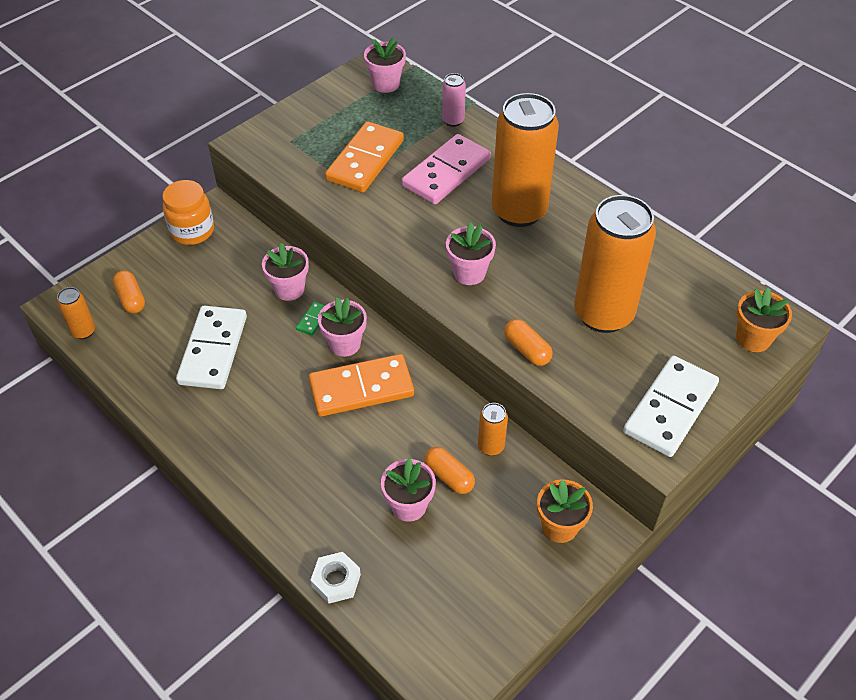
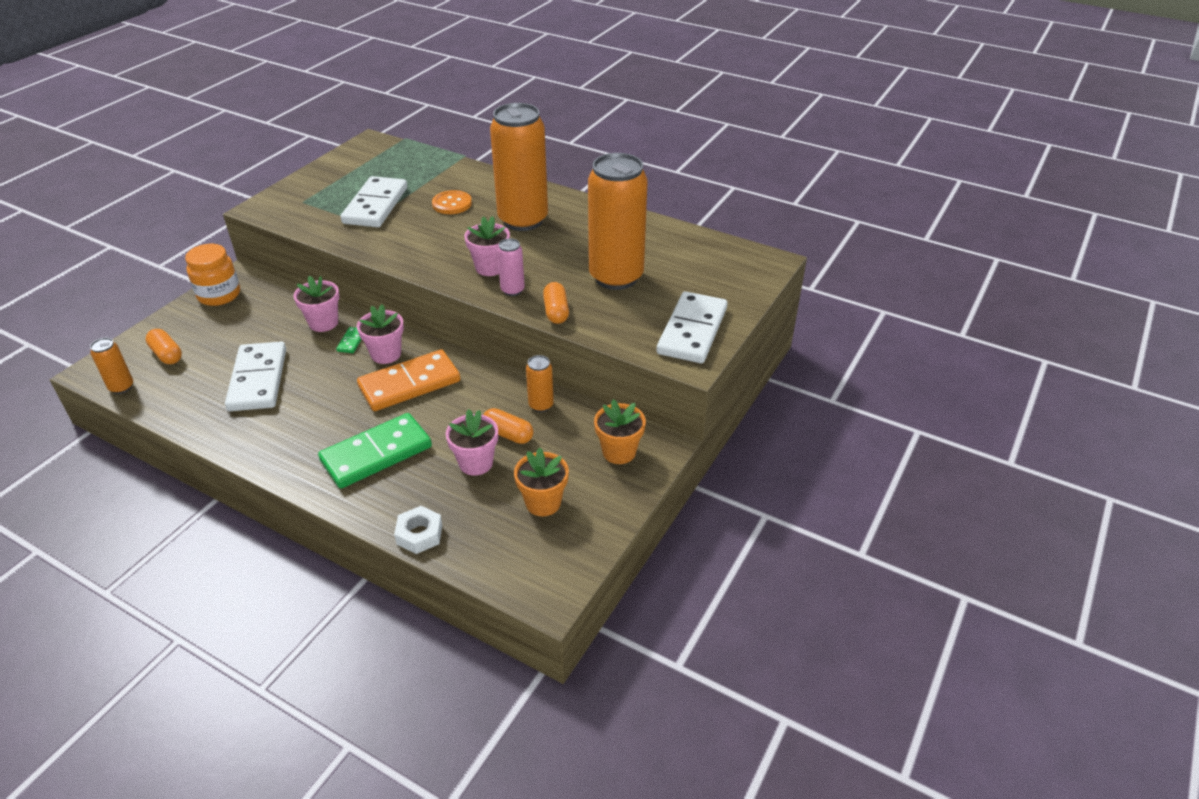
camera: 15 degrees left, 10 degrees down
orange domino [325,121,404,193] -> white domino [341,176,407,227]
pink flower pot [364,37,406,93] -> none
pink domino [402,134,491,204] -> orange button [432,190,472,214]
pink can [442,73,466,127] -> pink can moved to [497,238,525,296]
orange capsule [504,319,552,366] -> orange capsule turned 45 degrees clockwise [543,282,569,324]
orange flower pot [736,288,792,352] -> orange flower pot moved to [514,447,569,516]
none -> green domino [318,413,432,489]

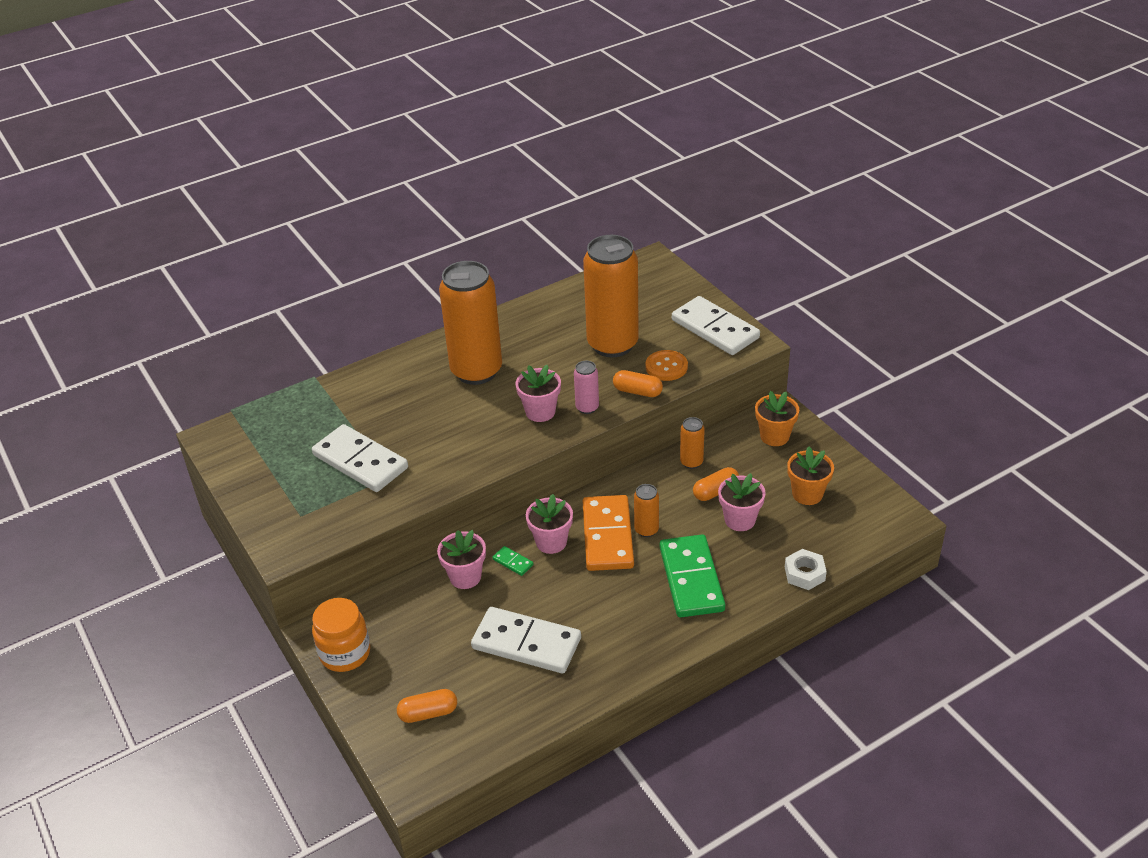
camera: 60 degrees left, 0 degrees up
orange can [90,338,133,394] -> orange can moved to [634,484,659,537]
orange button [432,190,472,214] -> orange button moved to [645,350,688,381]

